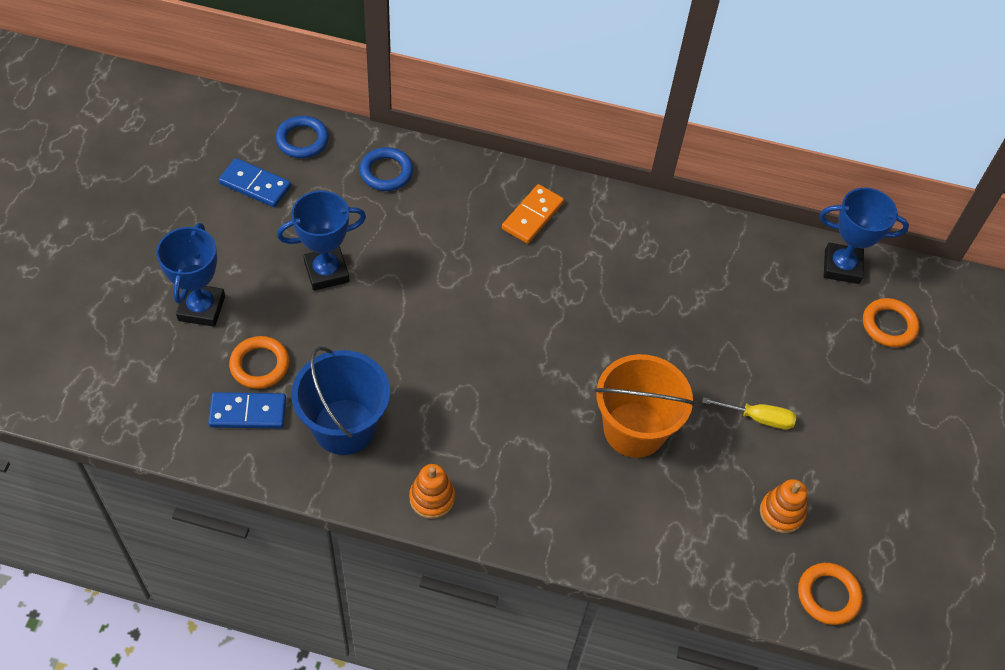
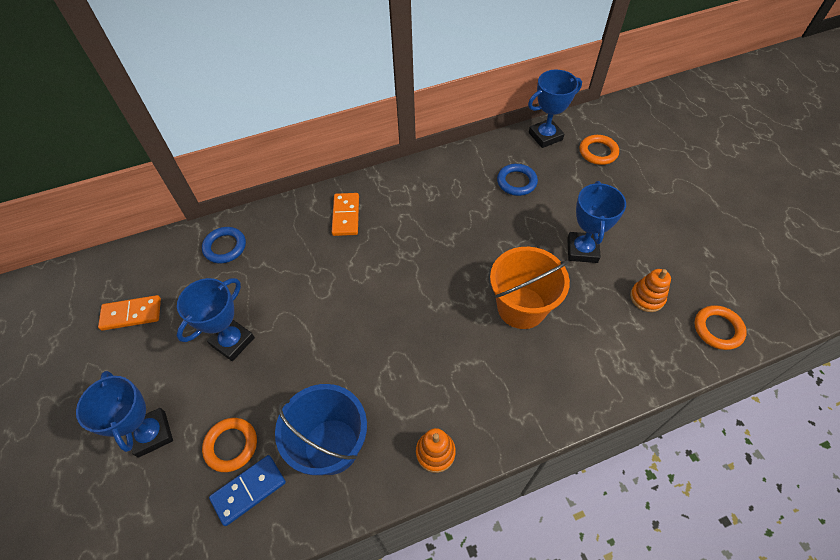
camera: 30 degrees left, 0 degrees up
blue domino [219,158,291,207] -> orange domino [98,295,161,331]
blue ring [276,116,329,158] -> blue ring moved to [497,164,538,196]
yellow screwdriver [702,397,796,429] -> blue trophy [567,181,626,263]

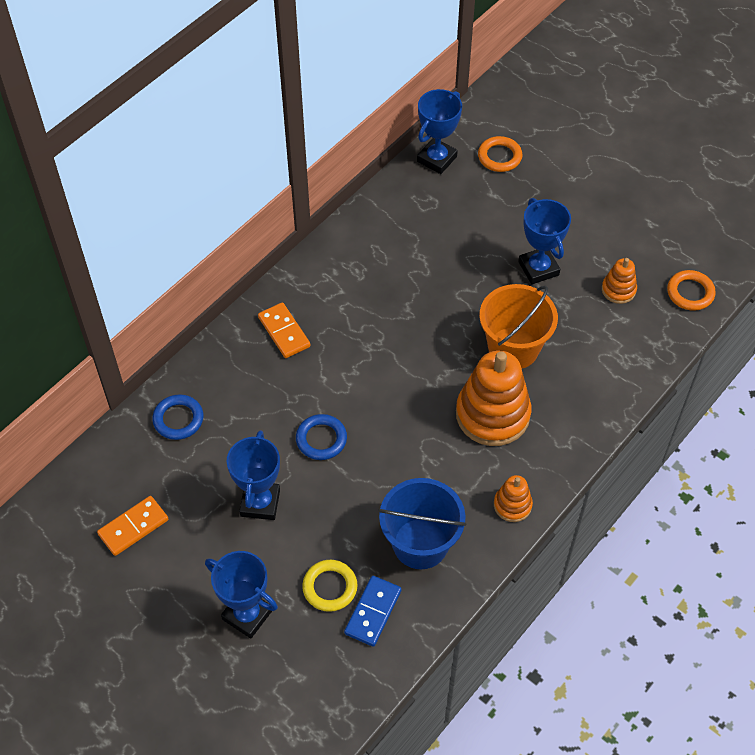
camera: 30 degrees left, 0 degrees up
orange ring [202,418,257,472] -> yellow ring [302,560,358,612]
blue ring [497,164,538,196] -> blue ring moved to [296,414,347,460]
none -> orange stacking toy [456,350,531,446]

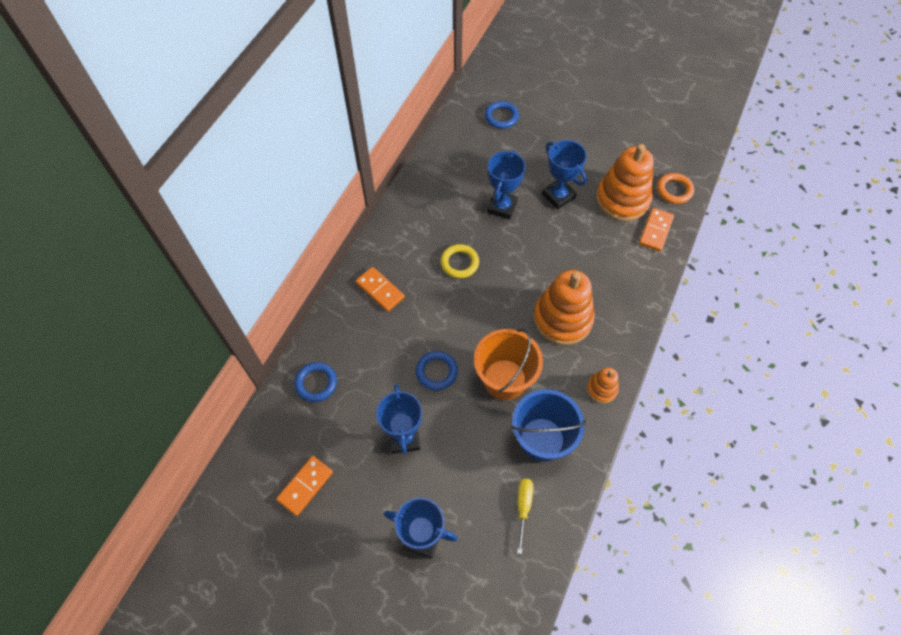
camera: 15 degrees left, 5 degrees up
yellow ring [302,560,358,612] -> yellow ring moved to [440,244,479,278]
blue domino [344,576,401,647] -> yellow screwdriver [517,479,533,554]
blue trophy [417,89,462,174] -> blue trophy moved to [487,150,526,220]
orange ring [478,136,523,172] -> blue ring [485,101,519,129]
orange bucket [479,284,558,369] -> orange bucket moved to [474,328,543,400]
orange stacking toy [602,258,637,304] -> orange stacking toy [596,144,654,221], size x2.03
none -> orange domino [639,208,674,251]

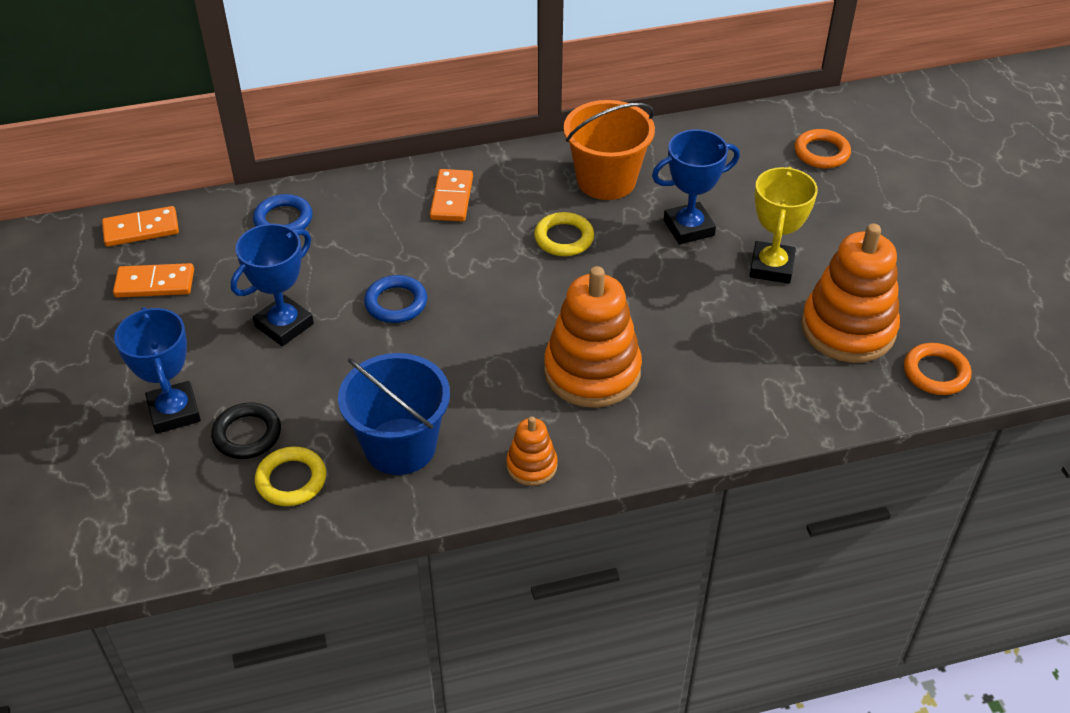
camera: 50 degrees right, 15 degrees down
orange bucket [474,328,543,400] -> orange bucket moved to [564,100,655,200]
blue ring [485,101,519,129] -> orange ring [794,129,851,168]
yellow screwdriver [517,479,533,554] -> yellow ring [255,447,326,506]
blue trophy [542,140,587,210] -> yellow trophy [749,167,818,284]
orange domino [639,208,674,251] -> orange domino moved to [102,206,179,247]
none -> black ring [211,403,281,459]

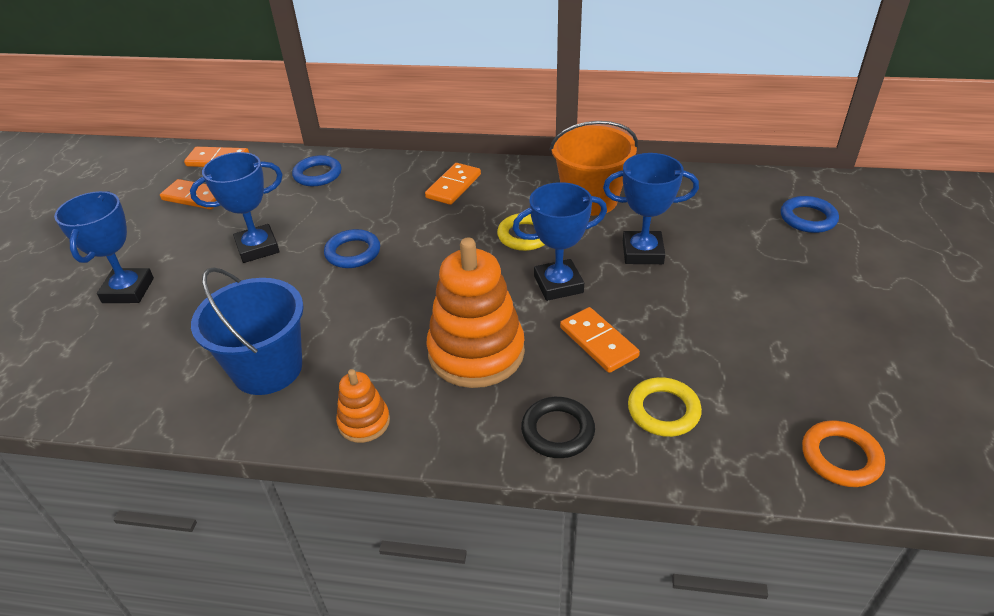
camera: 25 degrees right, 5 degrees down
black ring [211,403,281,459] -> black ring moved to [521,397,595,458]
yellow ring [255,447,326,506] -> yellow ring moved to [628,377,702,437]
yellow trophy [749,167,818,284] -> none
orange ring [794,129,851,168] -> blue ring [781,196,839,233]
orange stacking toy [801,224,900,363] -> none
none -> blue trophy [513,182,607,301]
none -> orange domino [560,307,640,373]

